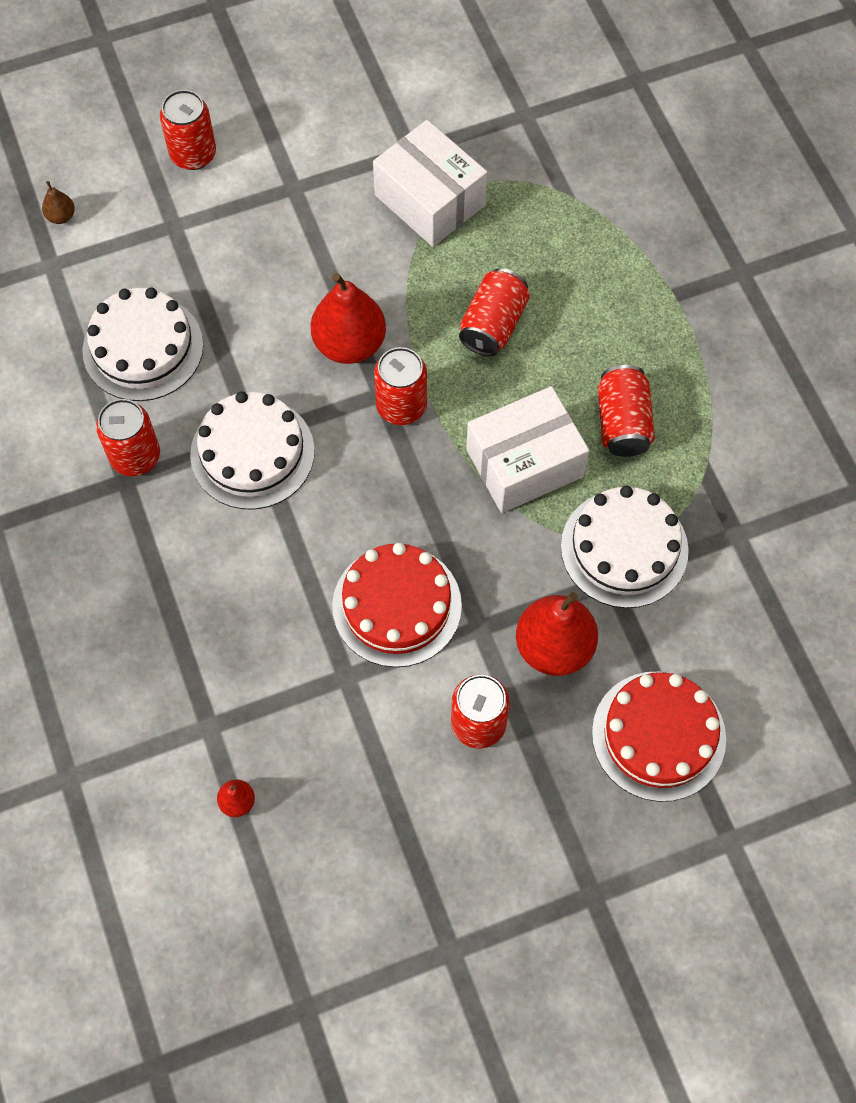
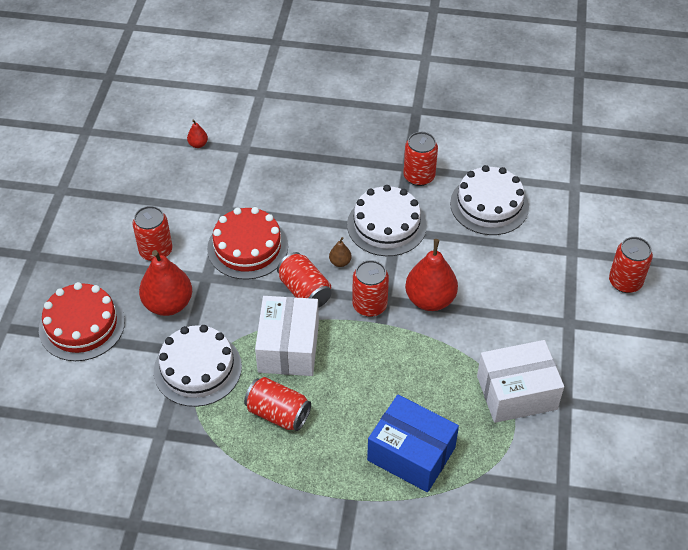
camera: 120 degrees right, 15 degrees down
brown pear [42,181,75,224] -> brown pear moved to [329,237,352,267]
red can [459,268,530,356] -> red can moved to [277,252,331,308]
none -> blue box [367,395,459,492]

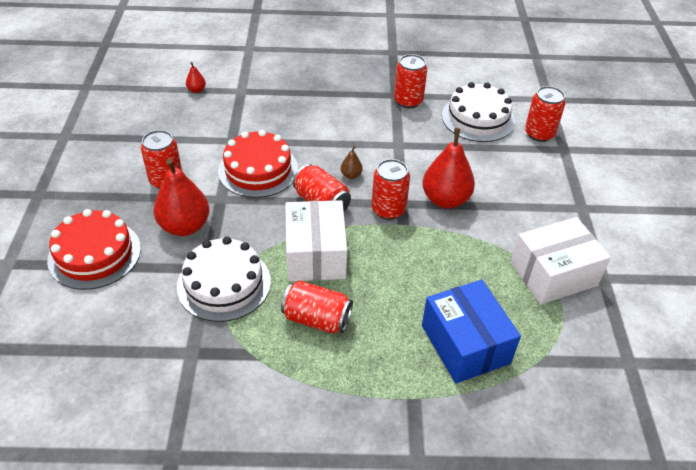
camera: 10 degrees left, 5 degrees down
white cake [347,185,427,256] -> none
blue box [367,395,459,492] -> blue box turned 45 degrees clockwise [422,280,521,384]
red can [609,237,653,293] -> red can moved to [525,86,565,142]

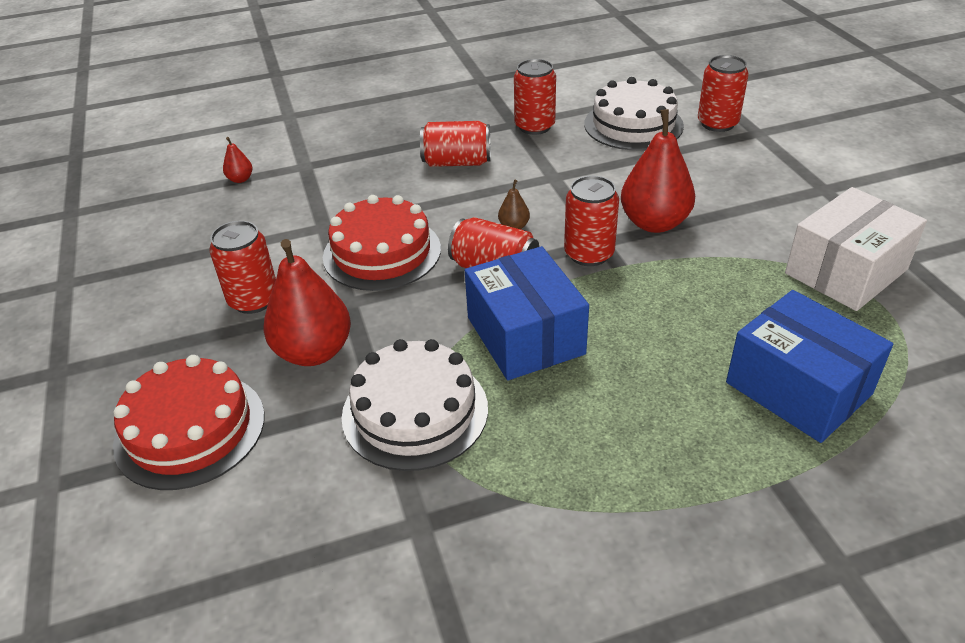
camera: 15 degrees left, 5 degrees down
red can [281,280,353,333] -> red can moved to [420,121,491,167]
white box [285,200,347,281] -> blue box [465,246,589,380]

